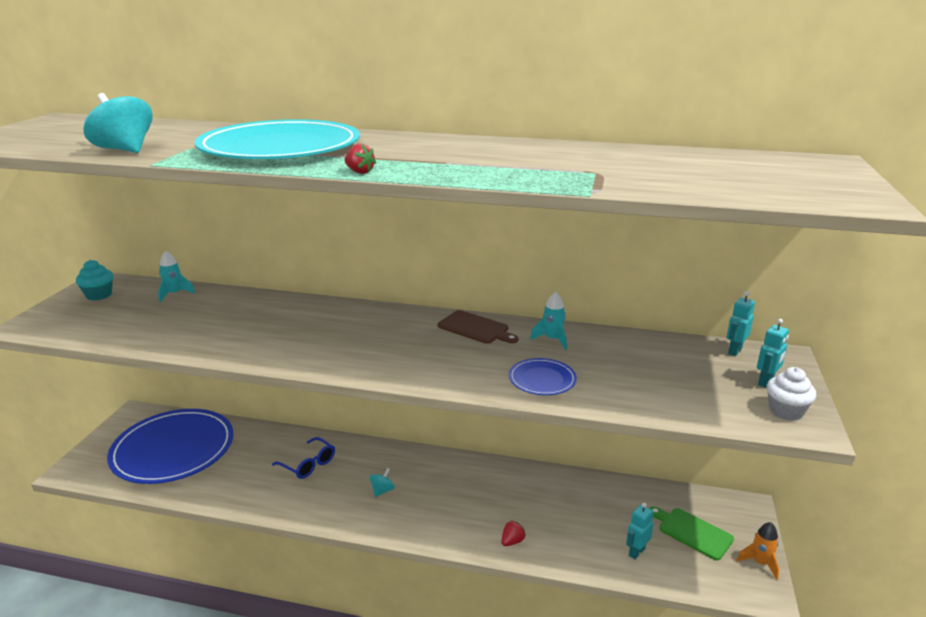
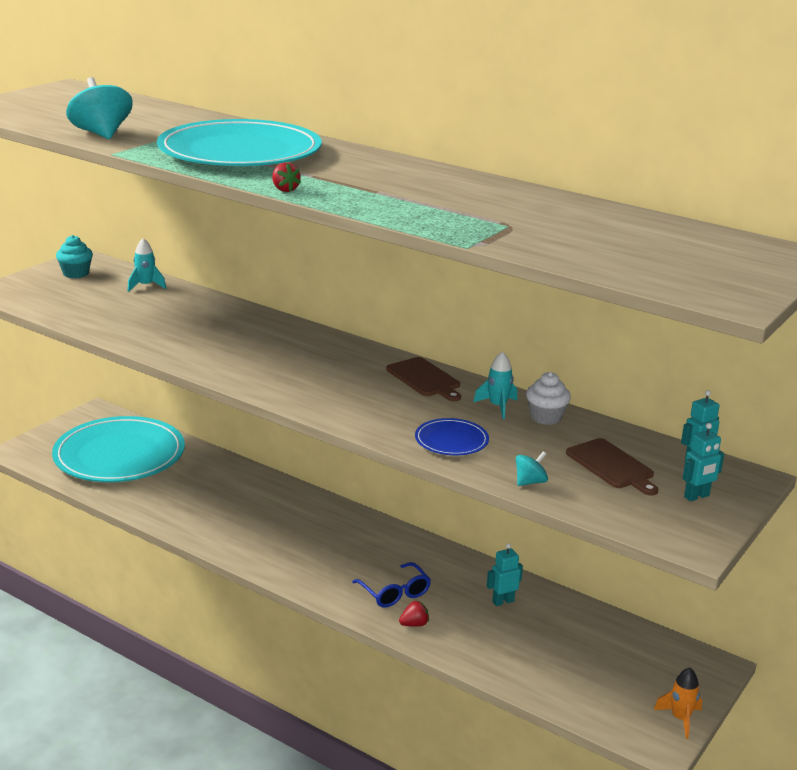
camera: 20 degrees right, 0 degrees up
blue plate [107,409,233,484] -> turquoise plate [52,416,185,482]
blue glasses [272,437,335,479] -> blue glasses moved to [352,562,431,608]
turquoise spinning top [370,468,395,497] -> turquoise spinning top moved to [516,451,548,486]
turquoise robot [626,503,654,559] -> turquoise robot moved to [487,543,523,606]
green cutting board [649,506,734,560] -> none
white cupcake [767,367,816,421] -> white cupcake moved to [526,372,571,425]
none -> brown cutting board [566,438,658,496]

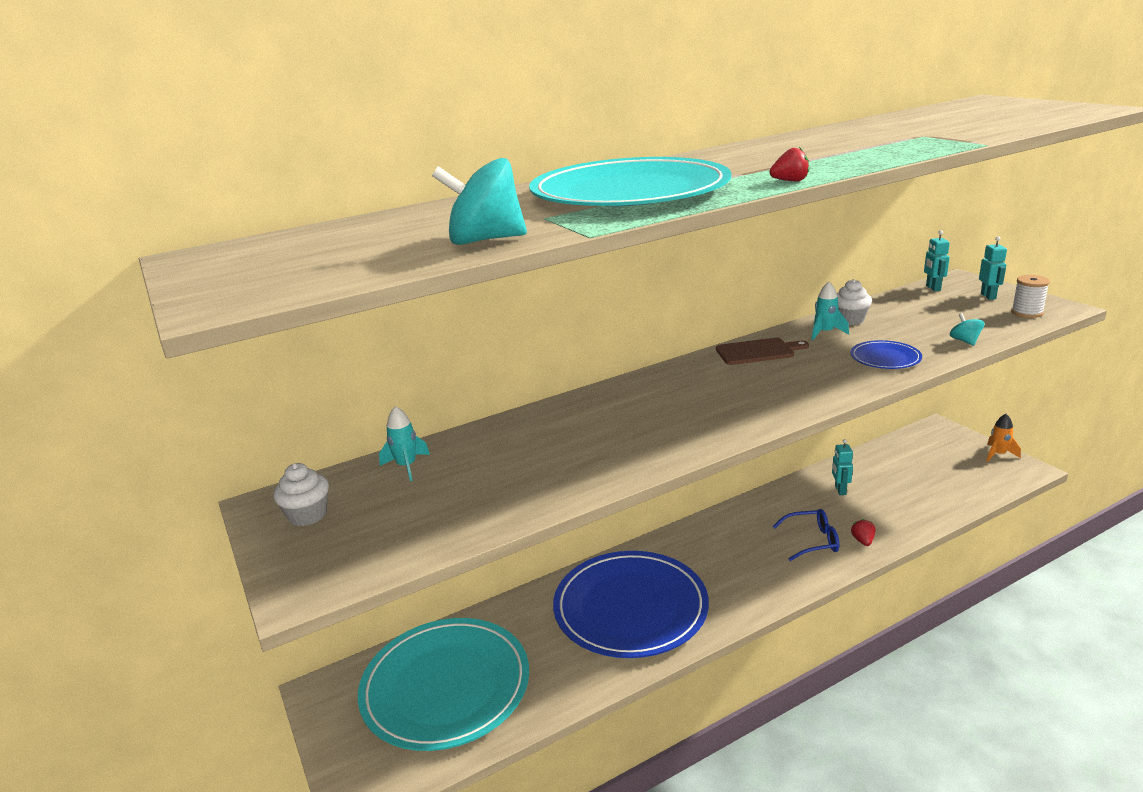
camera: 60 degrees left, 0 degrees up
turquoise cupcake [56,235,93,278] -> white cupcake [273,463,329,526]
brown cutting board [566,438,658,496] -> none
none -> blue plate [553,551,709,658]
none -> white spool [1011,275,1050,318]

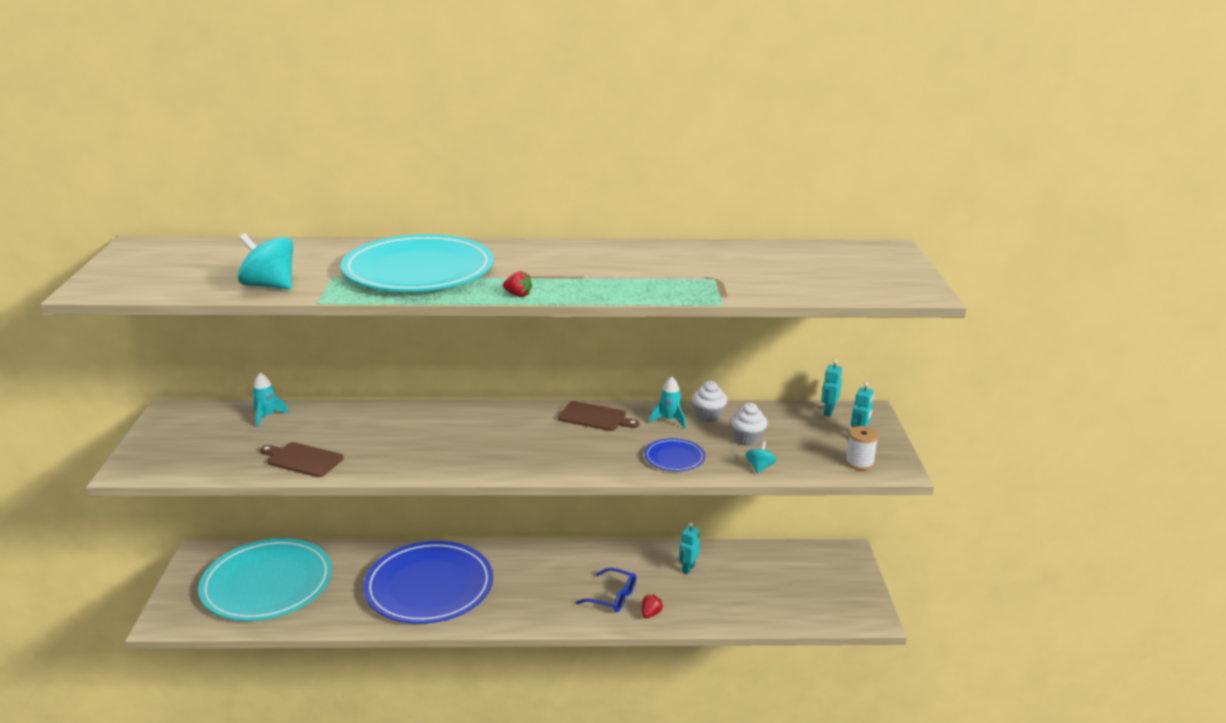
camera: 25 degrees right, 0 degrees up
white cupcake [273,463,329,526] -> white cupcake moved to [731,403,767,446]
orange rocket [987,414,1021,462] -> none
none -> brown cutting board [260,442,344,477]

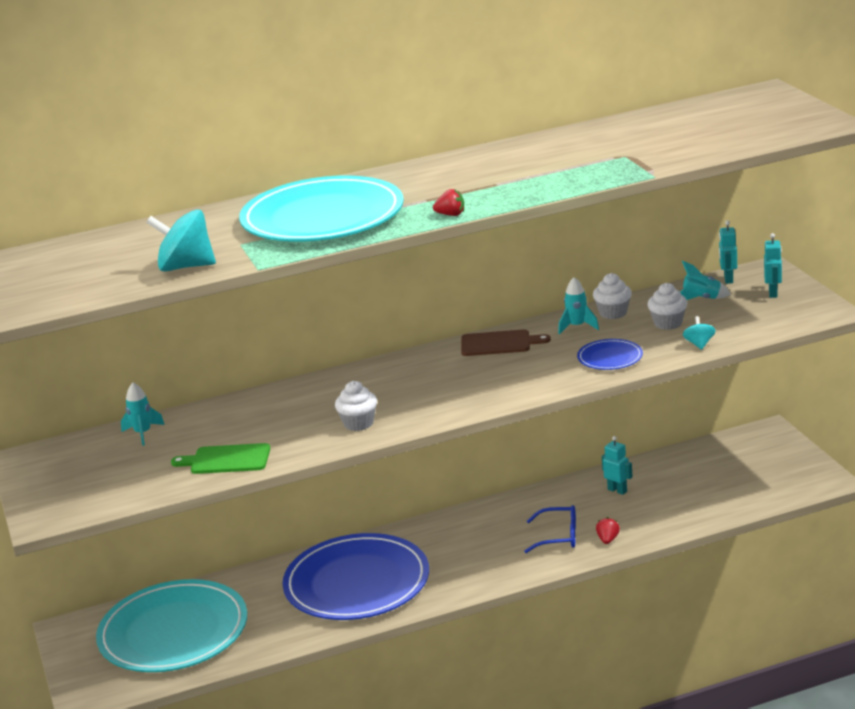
camera: 15 degrees left, 0 degrees up
brown cutting board [260,442,344,477] -> green cutting board [171,443,270,474]
turquoise robot [679,522,700,575] -> turquoise robot turned 120 degrees clockwise [602,436,633,495]
white spool [845,426,878,470] -> none
none -> white cupcake [335,381,377,431]
none -> turquoise rocket [680,261,731,300]

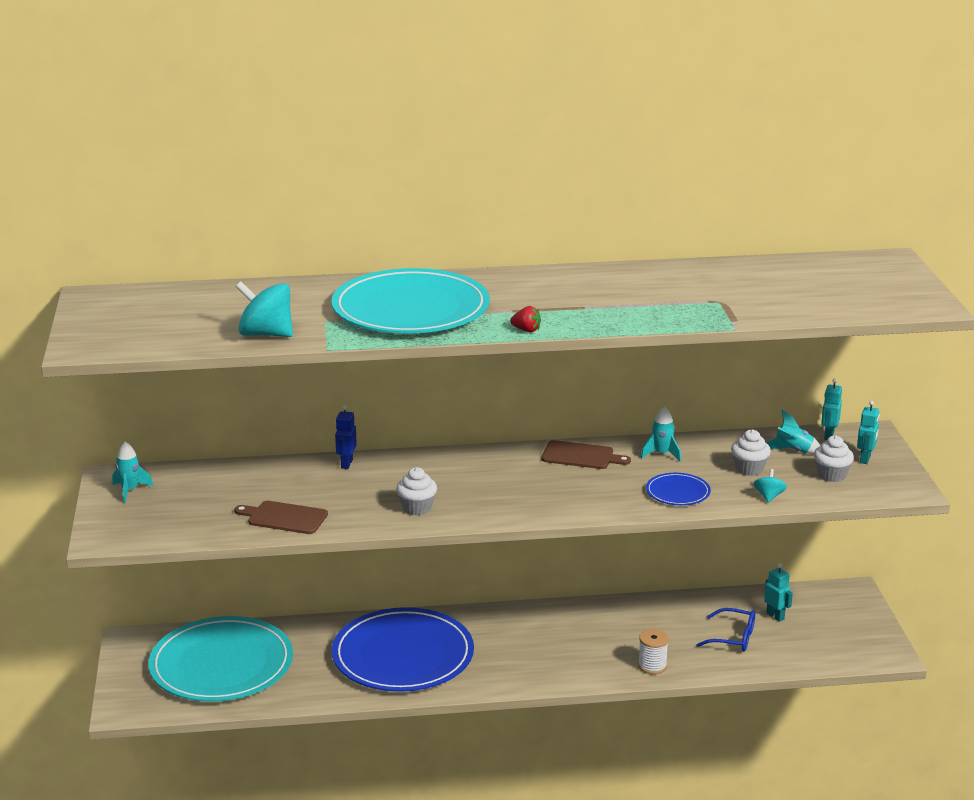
camera: 10 degrees right, 0 degrees up
turquoise rocket [121,383,165,446] -> turquoise rocket moved to [112,442,153,503]
green cutting board [171,443,270,474] -> brown cutting board [234,501,328,534]
blue glasses [524,505,576,553] -> blue glasses moved to [696,608,755,651]
white cupcake [593,273,632,319] -> white cupcake moved to [814,435,854,482]
red strawberry [596,517,620,544] -> white spool [638,629,668,675]
turquoise robot [602,436,633,495] -> turquoise robot moved to [764,563,793,622]
none -> blue robot [335,405,357,469]

